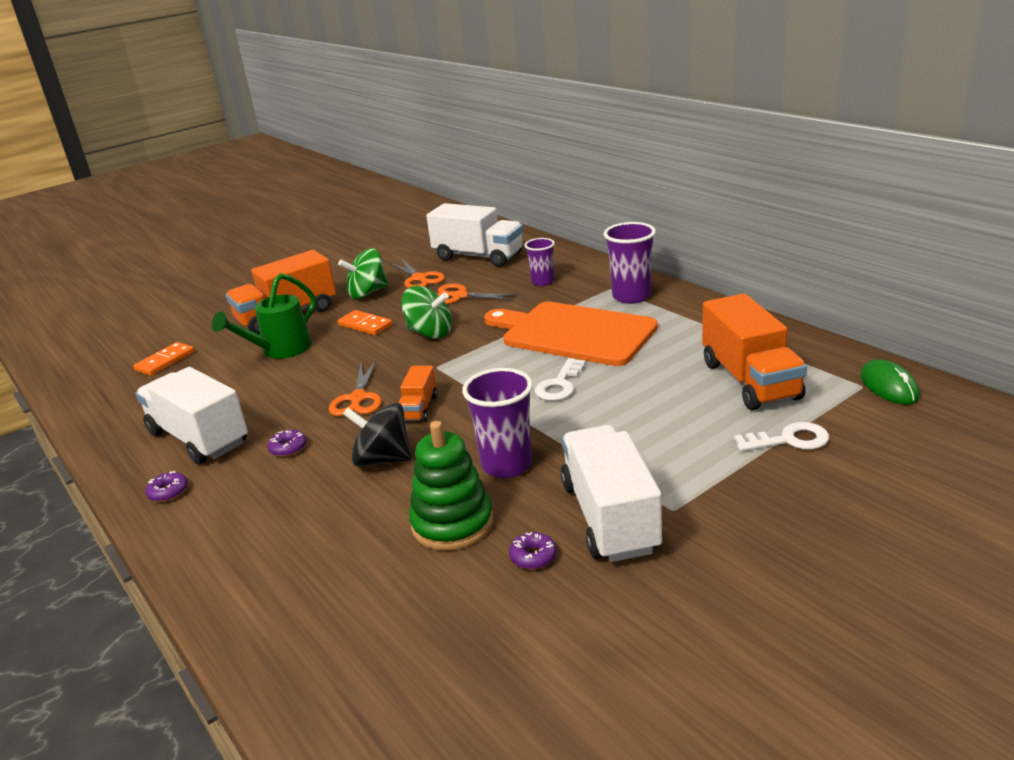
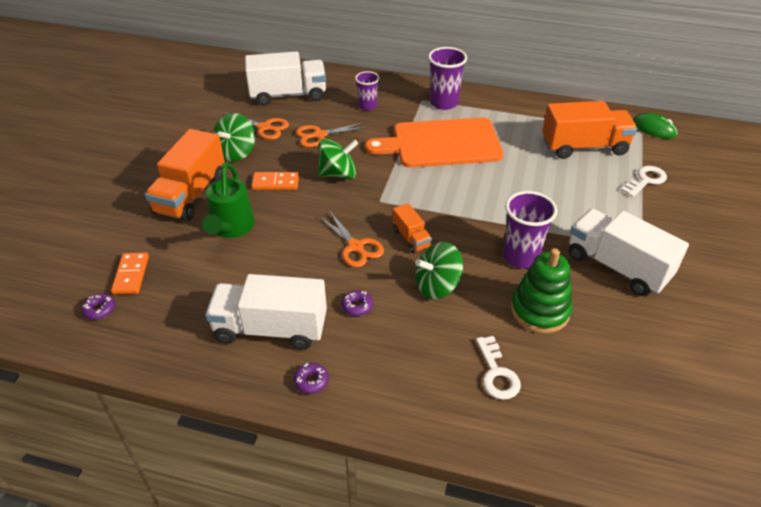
camera: 40 degrees left, 15 degrees up
black spinning top [343,403,412,467] -> green spinning top [415,242,463,299]
purple donut [509,532,557,569] -> purple donut moved to [82,293,115,320]
white key [535,358,586,401] -> white key moved to [476,336,521,400]
orange truck [702,293,807,410] -> orange truck turned 45 degrees counterclockwise [542,101,638,159]

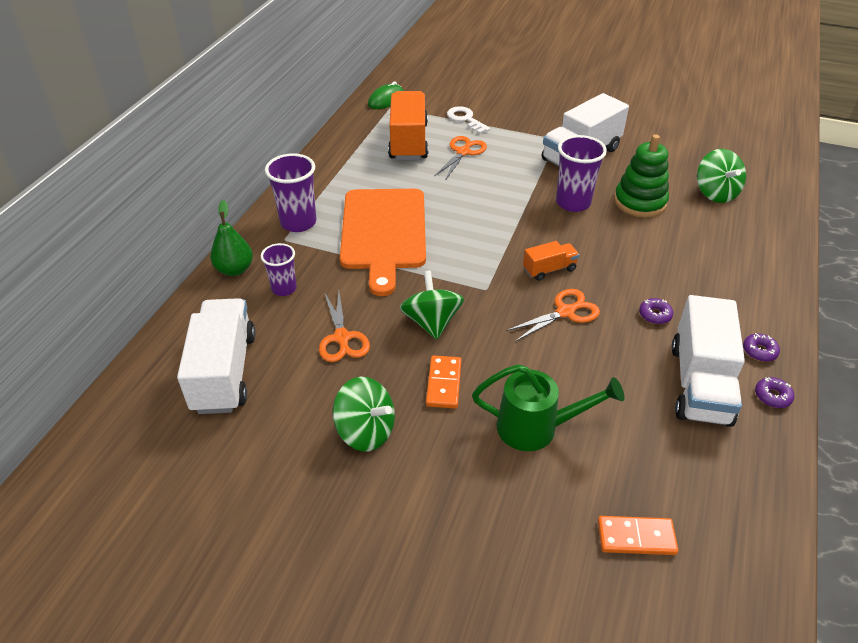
camera: 85 degrees left, 0 degrees up
purple donut [82,293,115,320] -> purple donut moved to [755,377,794,408]
orange truck [145,129,225,221] -> none
orange scissors [219,113,289,140] -> orange scissors moved to [434,136,487,181]
green spinning top [415,242,463,299] -> green spinning top moved to [697,149,746,203]
white key [476,336,521,400] -> none
none -> green pear [210,200,253,276]

